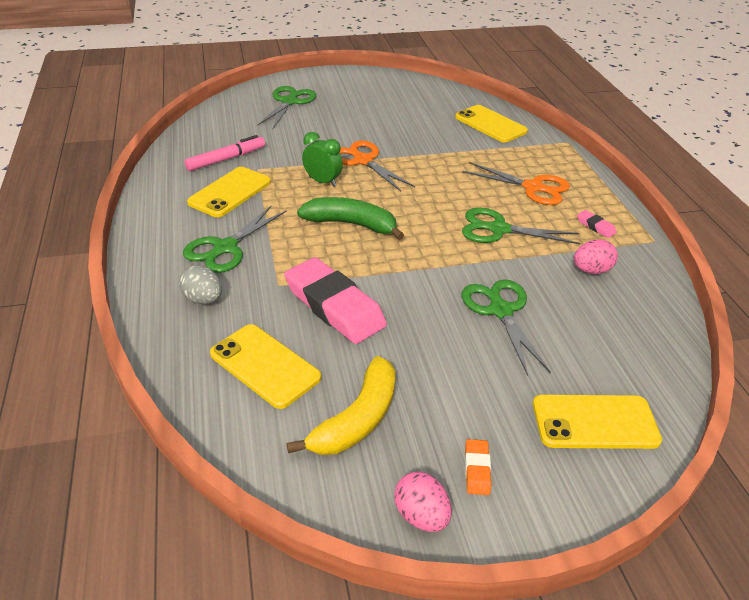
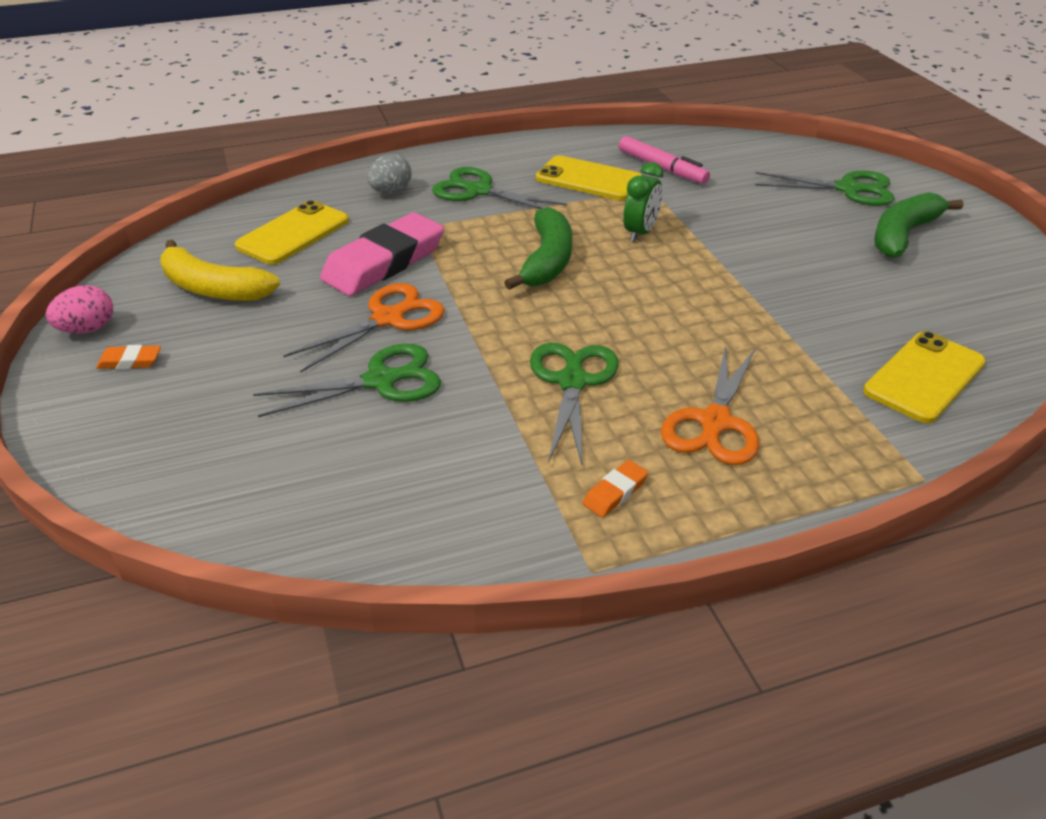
camera: 85 degrees right, 0 degrees up
orange scissors [340,140,415,191] -> orange scissors moved to [283,283,445,372]
yellow phone [533,395,662,449] -> none
pink egg [574,239,618,274] -> none
pink eraser [577,210,617,238] -> orange eraser [583,460,648,517]
none -> green banana [874,192,963,258]

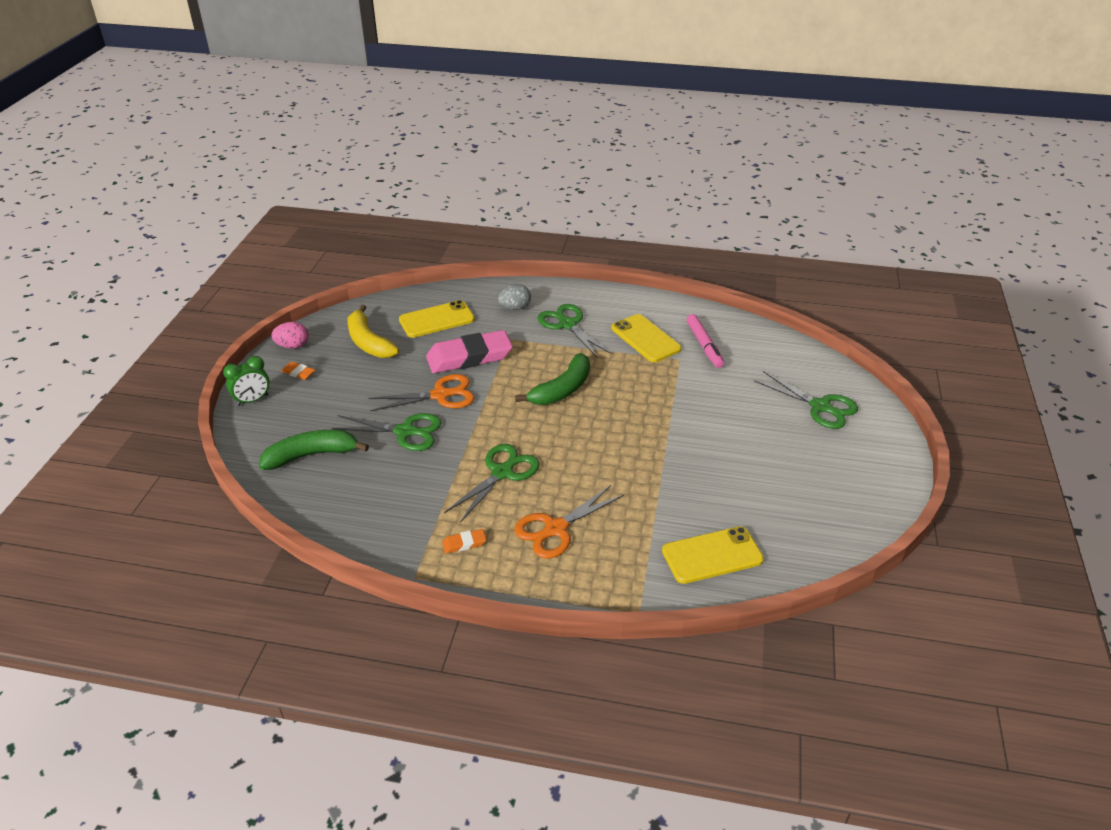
camera: 30 degrees right, 0 degrees up
green clock [623,162,663,242] -> green clock moved to [223,356,270,406]
green banana [874,192,963,258] -> green banana moved to [259,430,369,470]

